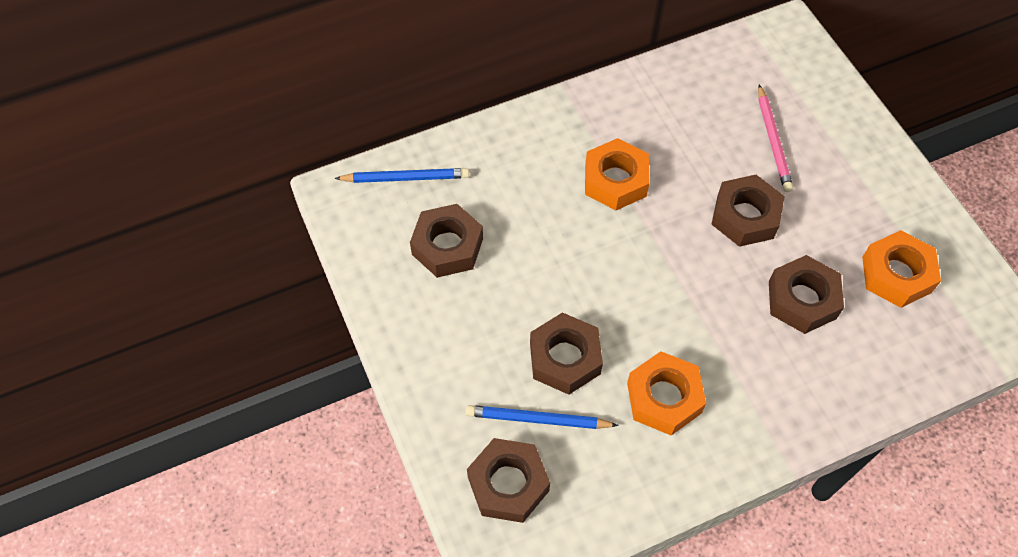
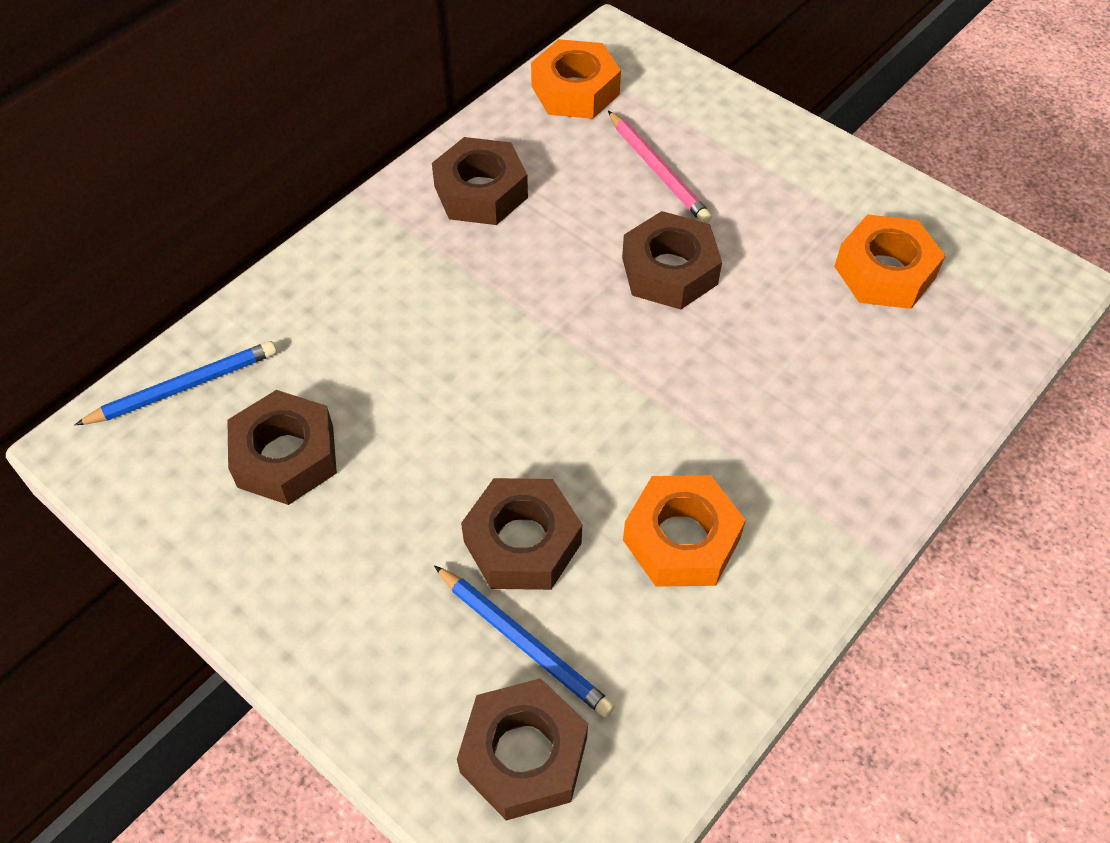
camera: 25 degrees left, 5 degrees down
blue pencil [466,405,619,429] -> blue pencil turned 120 degrees counterclockwise [434,565,615,718]
orange nut [585,138,650,210] -> orange nut moved to [531,39,621,119]
brown nut [769,255,844,334] -> brown nut moved to [432,137,528,225]

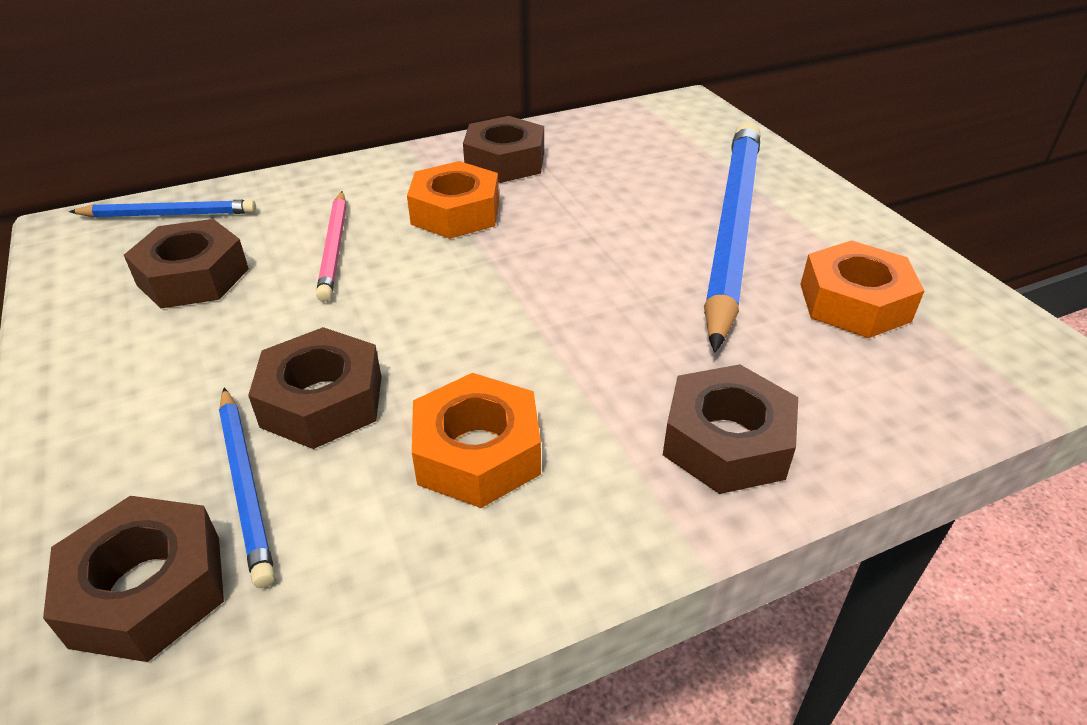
camera: 25 degrees right, 15 degrees down
orange nut [531,39,621,119] -> orange nut moved to [407,161,499,239]
pink pencil [608,111,712,223] -> pink pencil moved to [316,191,346,302]
brown nut [622,211,722,310] -> brown nut moved to [663,364,798,494]
none -> blue pencil [704,122,760,352]

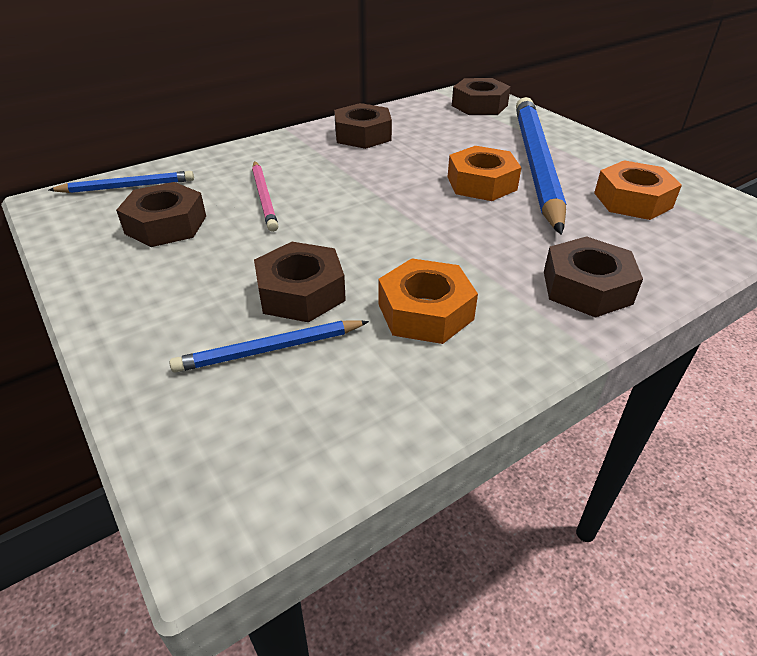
camera: 10 degrees left, 0 degrees up
brown nut [43,496,224,662] -> brown nut moved to [452,78,511,115]
blue pencil [219,388,275,588] -> blue pencil turned 105 degrees clockwise [169,320,369,373]
orange nut [407,161,499,239] -> orange nut moved to [448,146,522,201]

